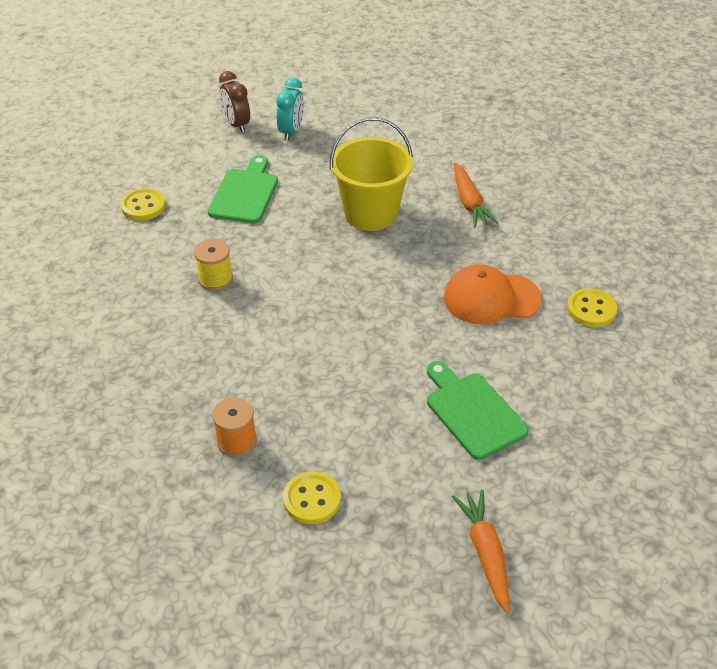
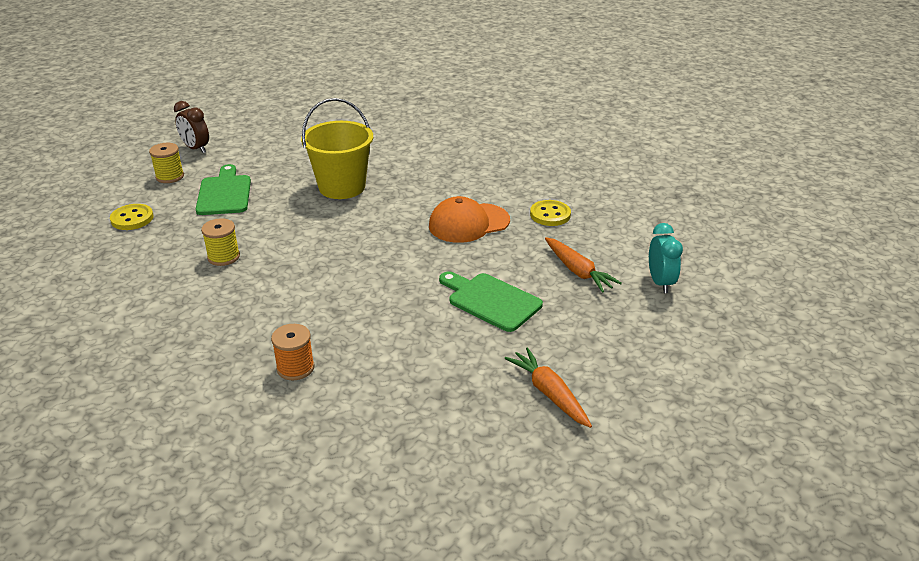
camera: 20 degrees left, 10 degrees down
turquoise clock [276,77,304,141] -> turquoise clock moved to [649,223,683,293]
yellow button [283,472,341,524] -> none
orange carrot [454,163,498,227] -> orange carrot moved to [545,237,622,293]
none -> yellow spool [149,143,184,183]

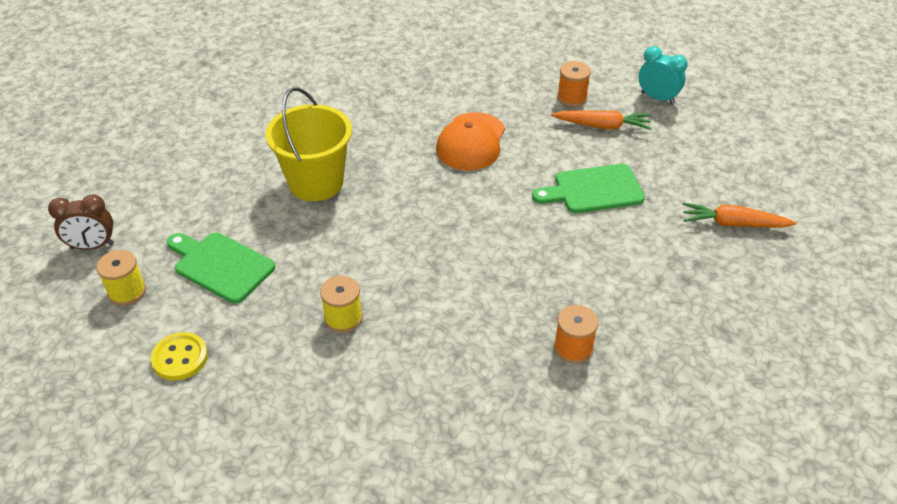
camera: 50 degrees left, 10 degrees up
yellow button [530,200,571,226] -> none
none -> orange spool [557,61,591,107]

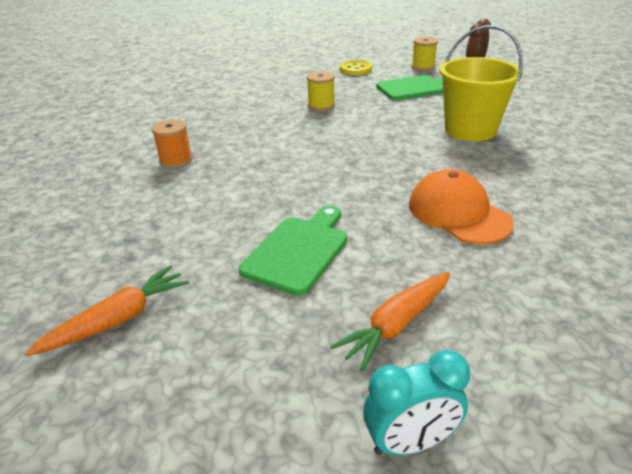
camera: 130 degrees right, 10 degrees down
orange spool [557,61,591,107] -> none

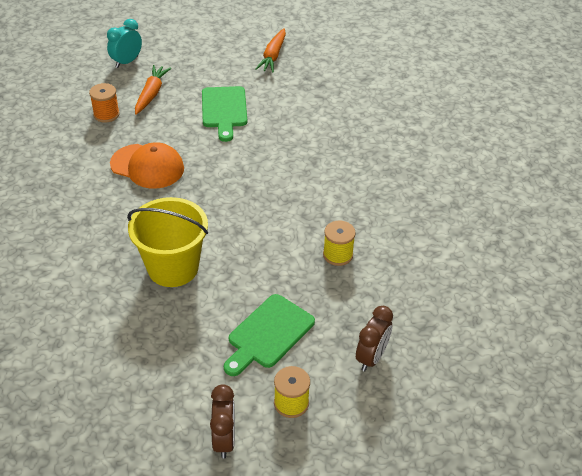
camera: 145 degrees right, 10 degrees up
orange spool [152,119,193,168] -> orange spool moved to [89,83,120,123]
yellow button [340,60,372,75] -> brown clock [356,306,393,371]

